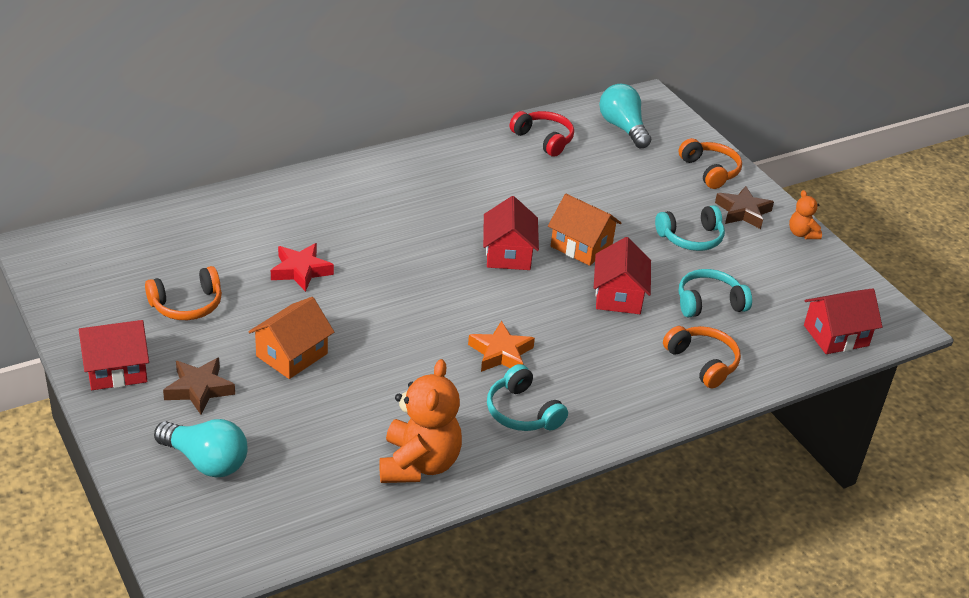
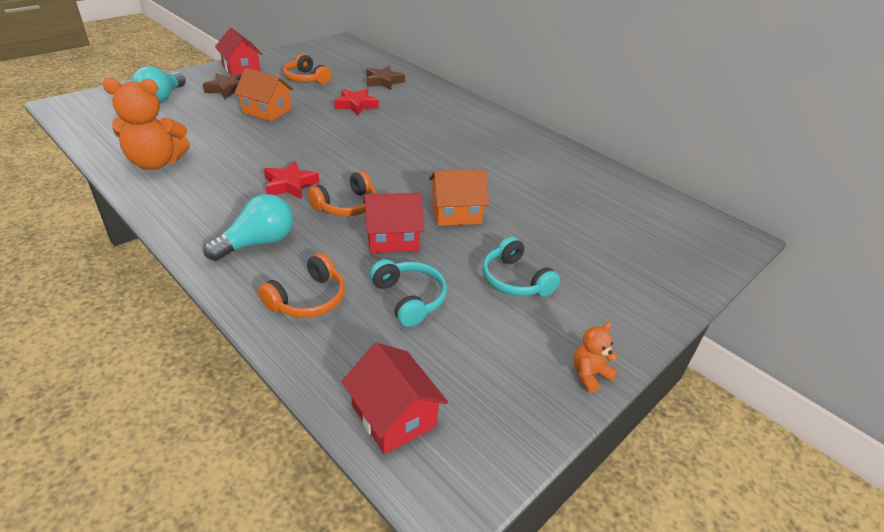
camera: 75 degrees right, 0 degrees up
orange star [468,321,535,372] -> red star [264,161,319,199]
red house [483,196,539,270] -> none
turquoise headphones [487,364,568,431] -> none
red headphones [510,111,574,157] -> none
orange house [548,194,621,266] -> orange house turned 60 degrees clockwise [429,169,489,226]
turquoise light bulb [599,84,651,148] -> turquoise light bulb moved to [203,194,293,261]
orange headphones [678,138,742,189] -> orange headphones moved to [308,171,377,216]
brown star [715,186,774,229] -> brown star moved to [366,66,405,90]

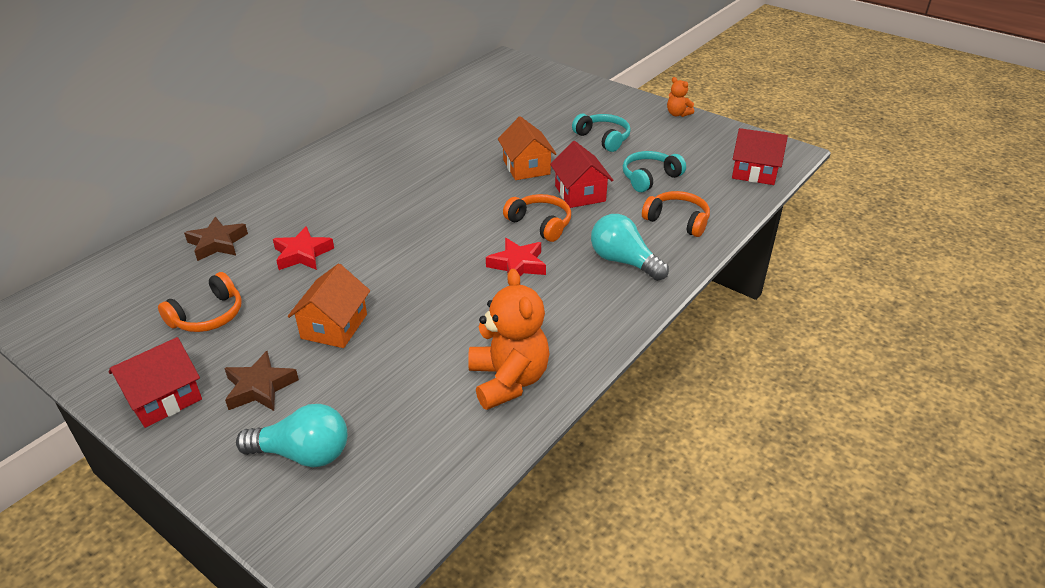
camera: 95 degrees left, 0 degrees up
red house [342,342,448,454] -> red house turned 60 degrees clockwise [732,128,788,185]
turquoise headphones [482,236,560,297] -> turquoise headphones turned 90 degrees counterclockwise [572,114,631,152]

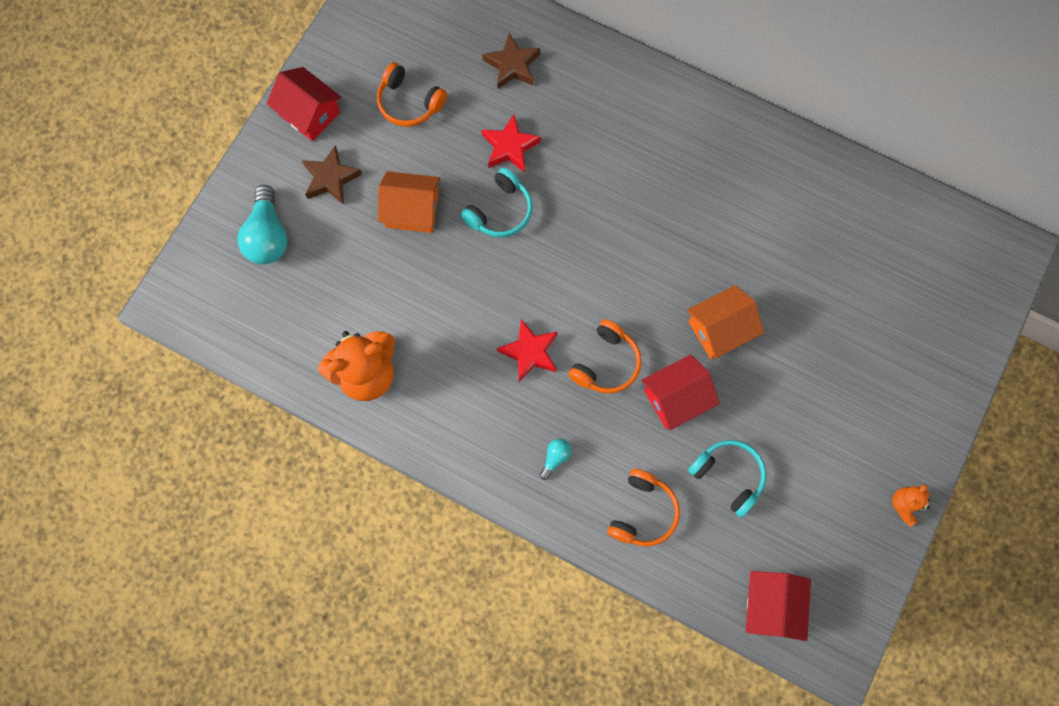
camera: 80 degrees right, 35 degrees up
turquoise headphones [572,114,631,152] -> turquoise headphones moved to [461,168,533,237]
turquoise light bulb [591,214,669,281] -> turquoise light bulb [540,439,571,480], size x0.48

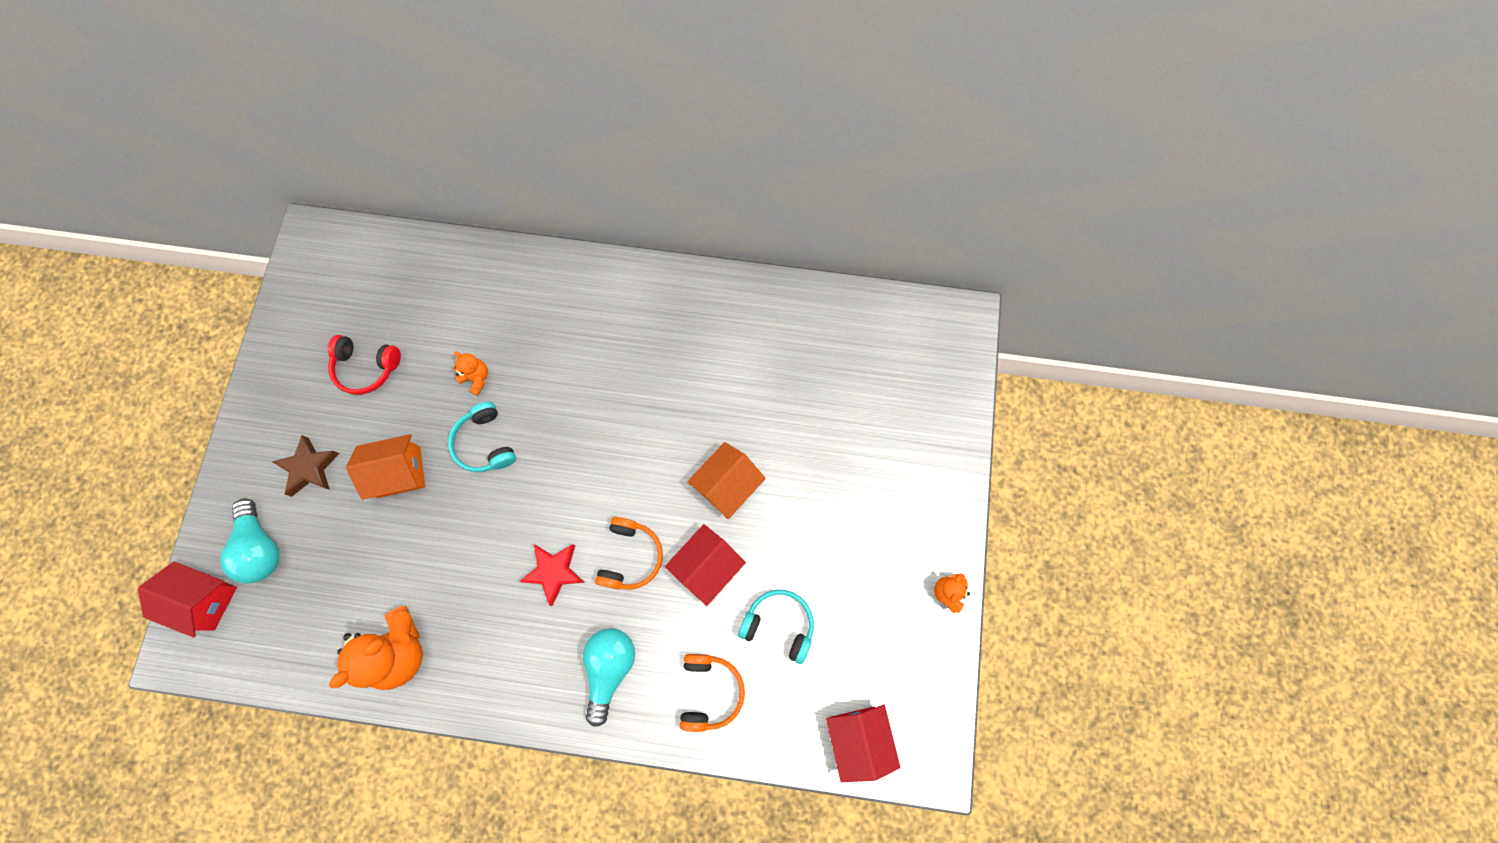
camera: 20 degrees left, 0 degrees up
red house [267,67,342,141] -> red house moved to [138,562,237,638]
orange headphones [377,62,447,127] -> red headphones [328,335,401,395]
turquoise headphones [461,168,533,237] -> turquoise headphones turned 135 degrees clockwise [448,402,516,472]
brown star [482,33,540,89] -> none
red star [482,114,541,172] -> orange teddy bear [453,351,488,396]
turquoise light bulb [540,439,571,480] -> turquoise light bulb [583,628,635,727], size x2.10

